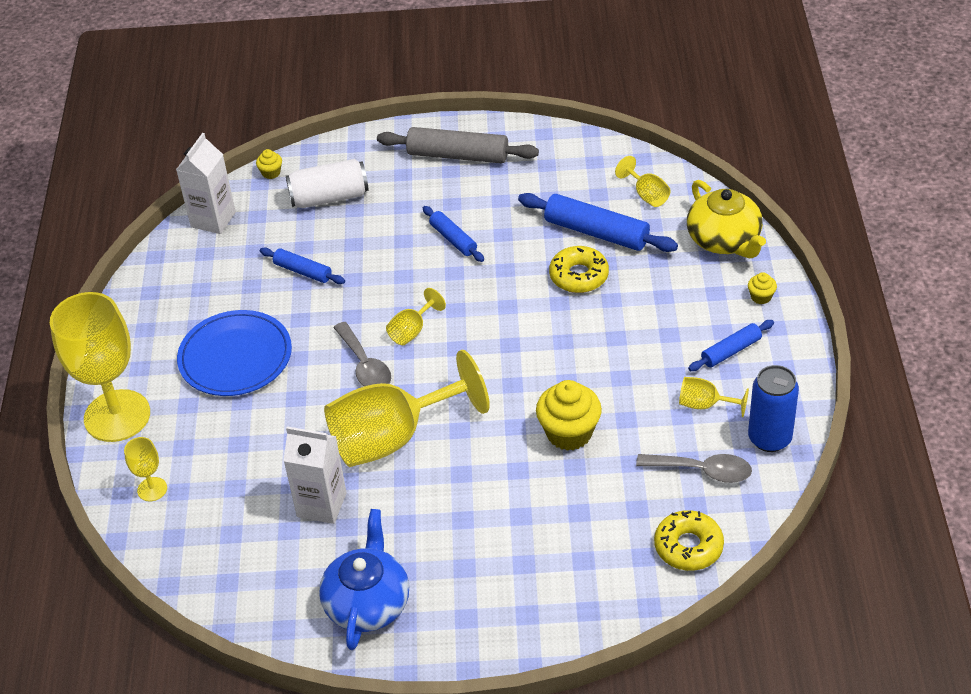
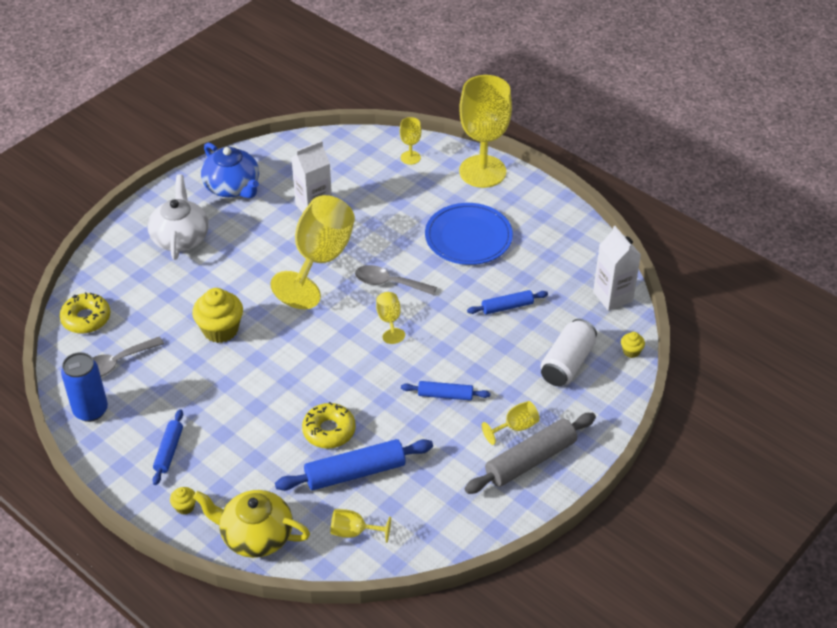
camera: 130 degrees right, 0 degrees up
yellow goblet [679,377,749,417] -> yellow goblet moved to [482,401,540,445]
none -> white teapot [148,175,209,260]

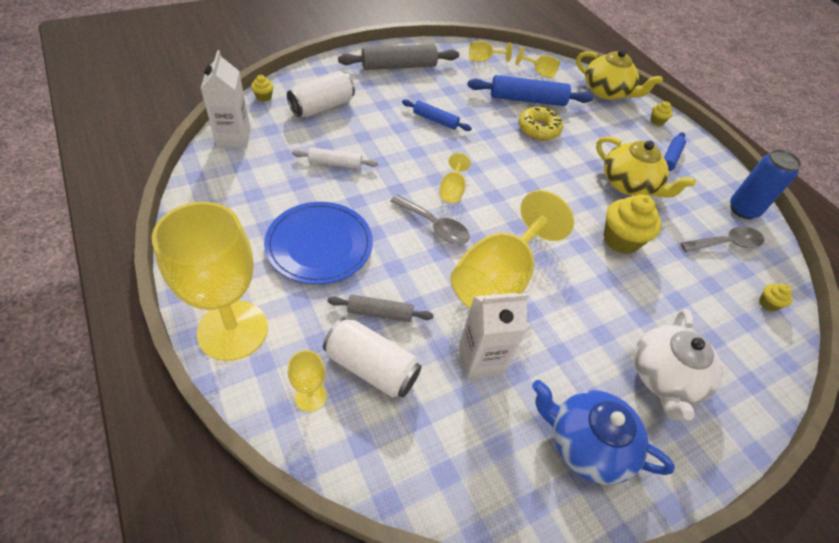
camera: 165 degrees left, 5 degrees up
yellow donut [60,292,110,334] -> yellow cupcake [759,284,792,312]
blue teapot [201,142,259,198] -> blue teapot turned 45 degrees counterclockwise [532,380,675,485]
blue rolling pin [467,290,548,314] -> white rolling pin [292,148,378,169]
yellow goblet [482,401,540,445] -> yellow goblet moved to [469,41,512,62]
none -> white can [323,318,422,398]
none -> grey rolling pin [328,295,434,322]
none -> yellow teapot [596,136,696,198]

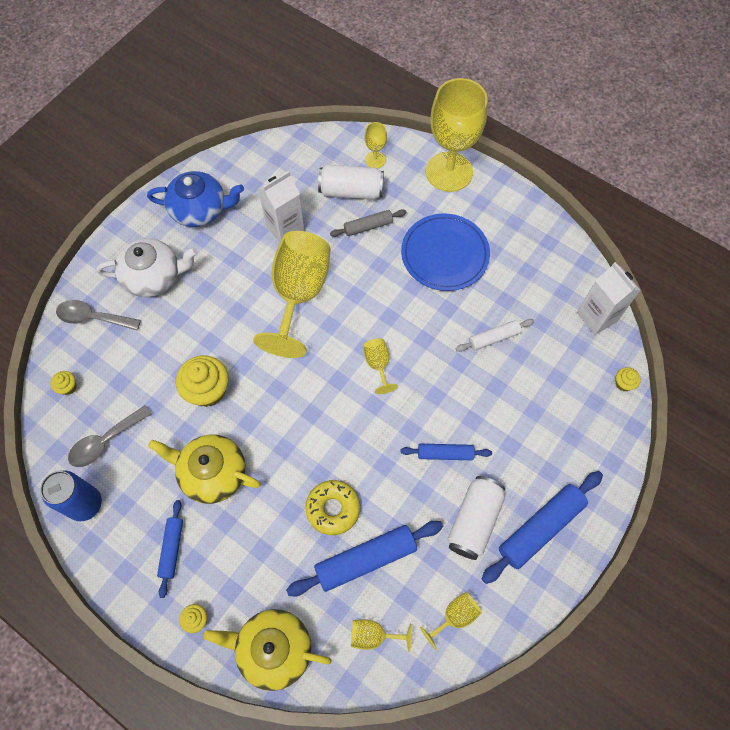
camera: 160 degrees right, 15 degrees up
white can [287,71,355,117] -> white can moved to [448,476,505,560]
grey rolling pin [338,44,459,70] -> blue rolling pin [482,471,603,584]
grey spoon [390,195,470,244] -> grey spoon moved to [56,300,141,330]
white teapot [634,309,723,420] -> white teapot turned 90 degrees clockwise [96,238,198,297]

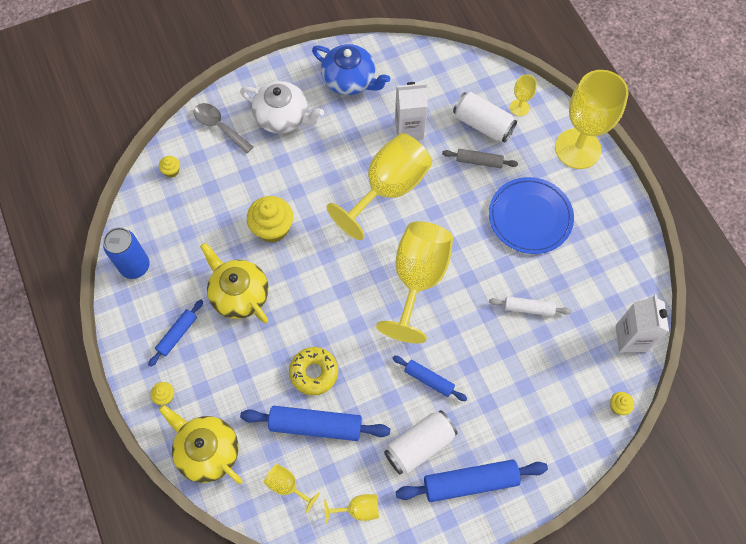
camera: 30 degrees right, 0 degrees up
grey spoon [68,405,152,467] -> none
yellow goblet [363,338,398,394] -> yellow goblet [376,221,453,344], size x2.31

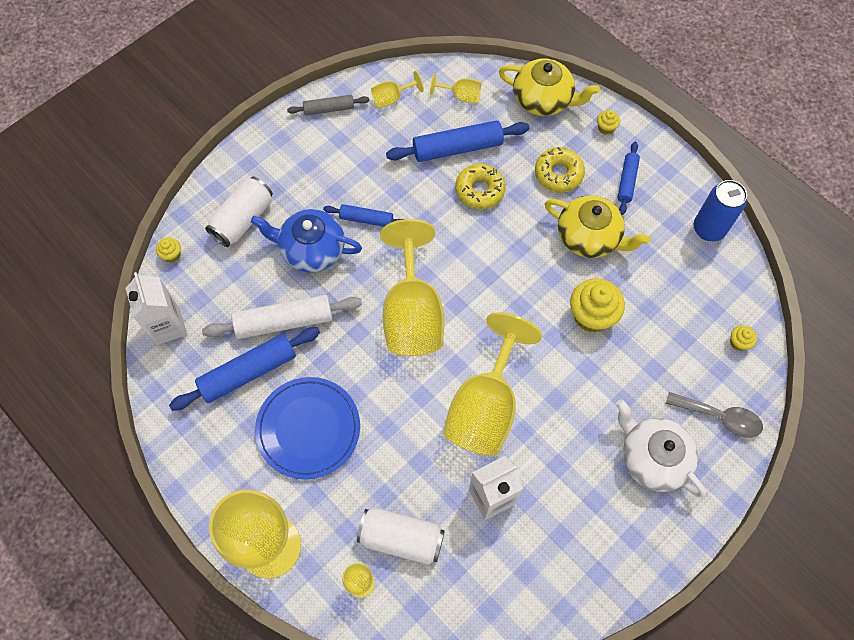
camera: 160 degrees right, 0 degrees up
white teapot [240,81,324,133] -> white teapot turned 45 degrees clockwise [616,399,706,498]
blue teapot [312,44,390,95] -> blue teapot moved to [251,209,362,273]
white can [384,410,458,475] -> white can moved to [205,177,273,247]
blue rolling pin [396,459,548,502] -> blue rolling pin moved to [169,327,320,411]
grey rolling pin [442,149,518,168] -> grey rolling pin moved to [287,95,370,115]
white rolling pin [489,296,571,316] -> white rolling pin [202,295,362,339], size x1.73
none -> yellow donut [535,147,585,192]

